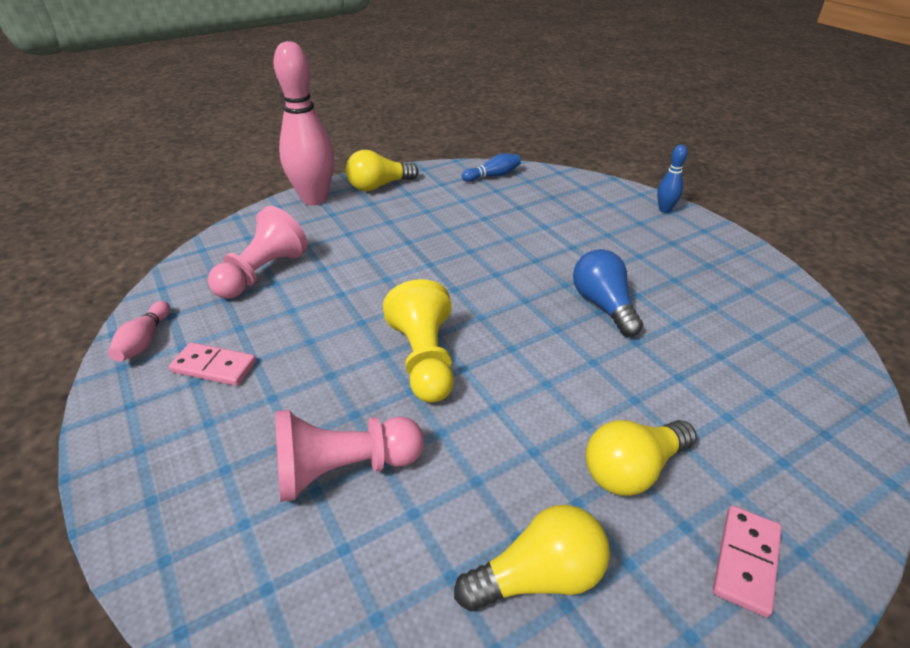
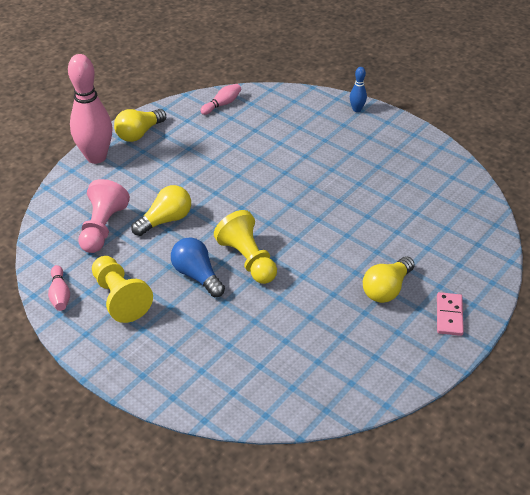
camera: 20 degrees left, 5 degrees up
pink domino [169,342,256,386] -> yellow pawn [92,256,153,323]
pink pawn [275,410,424,502] -> none
yellow light bulb [454,505,610,611] -> yellow light bulb moved to [131,185,191,236]
blue bowling pin [462,154,521,182] -> pink bowling pin [200,84,241,115]
blue light bulb [573,249,643,337] -> blue light bulb moved to [171,237,225,297]

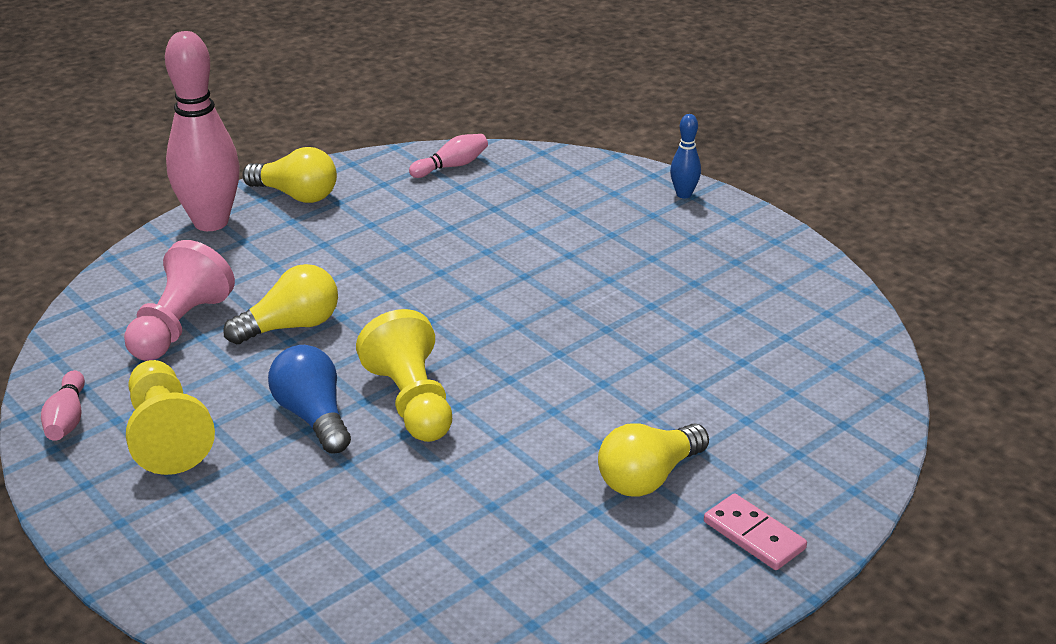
camera: 10 degrees right, 10 degrees down
yellow light bulb [114,109,166,142] -> yellow light bulb turned 120 degrees counterclockwise [242,147,337,203]
pink domino [437,292,464,336] -> pink domino turned 60 degrees counterclockwise [704,493,807,570]

